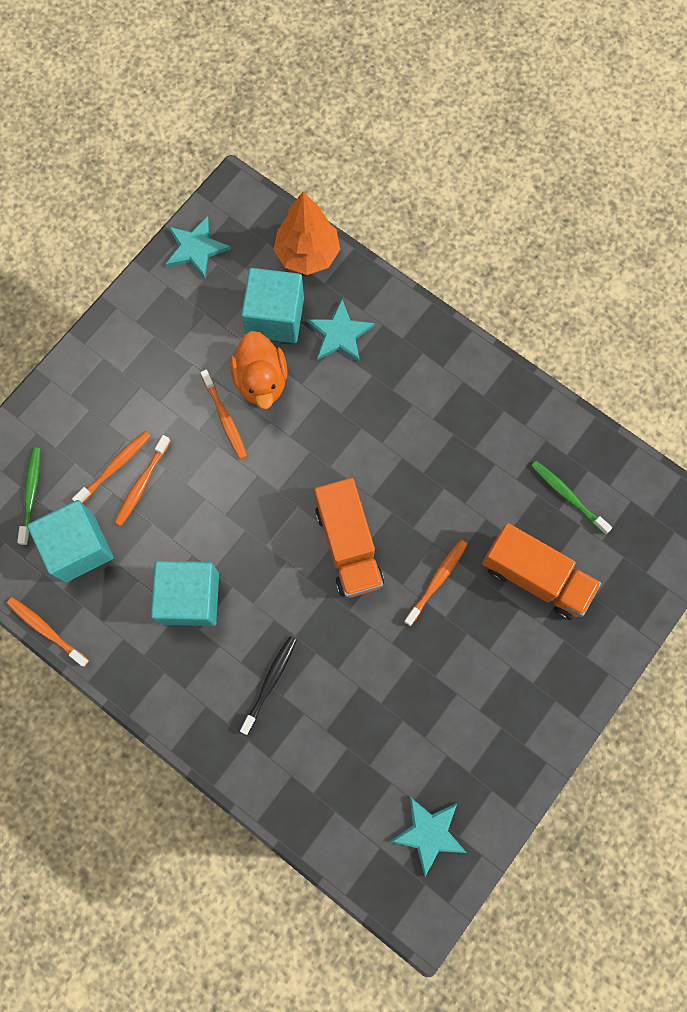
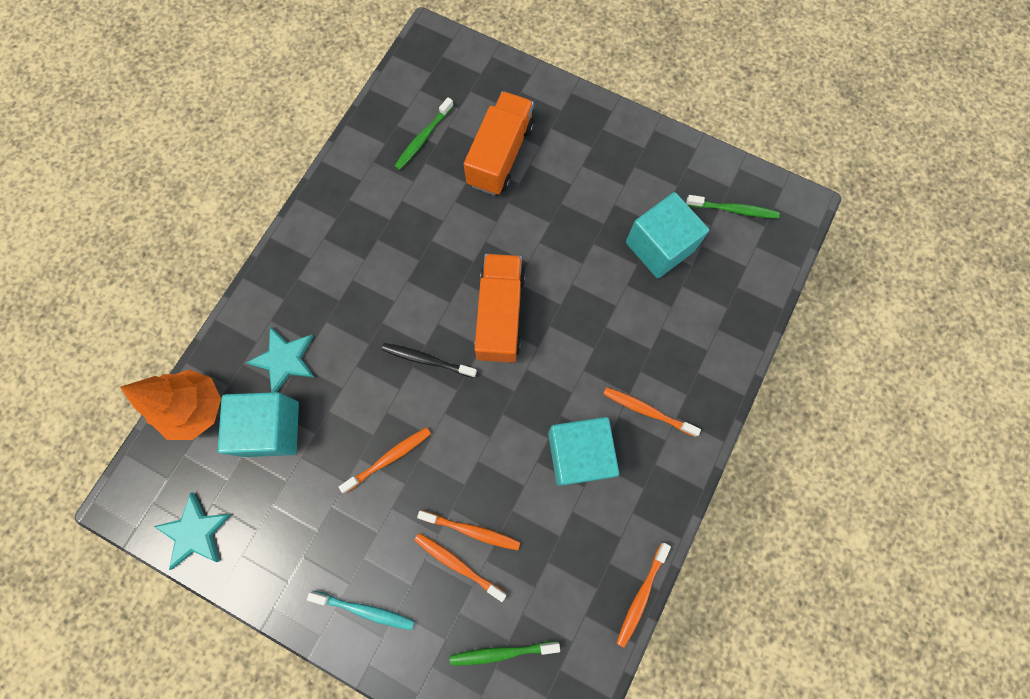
camera: 100 degrees left, 0 degrees up
turquoise cube [27,500,114,583] -> turquoise cube moved to [626,192,709,279]
orange duck [230,331,287,409] -> none
black toothbrush [240,636,297,735] -> black toothbrush moved to [382,343,477,378]
orange truck [314,478,384,598] -> orange truck turned 60 degrees counterclockwise [475,254,525,363]
turquoise star [390,797,467,876] -> green toothbrush [686,195,780,219]
orange toothbrush [404,540,467,626] -> orange toothbrush moved to [603,387,701,437]
none -> turquoise toothbrush [307,591,415,630]

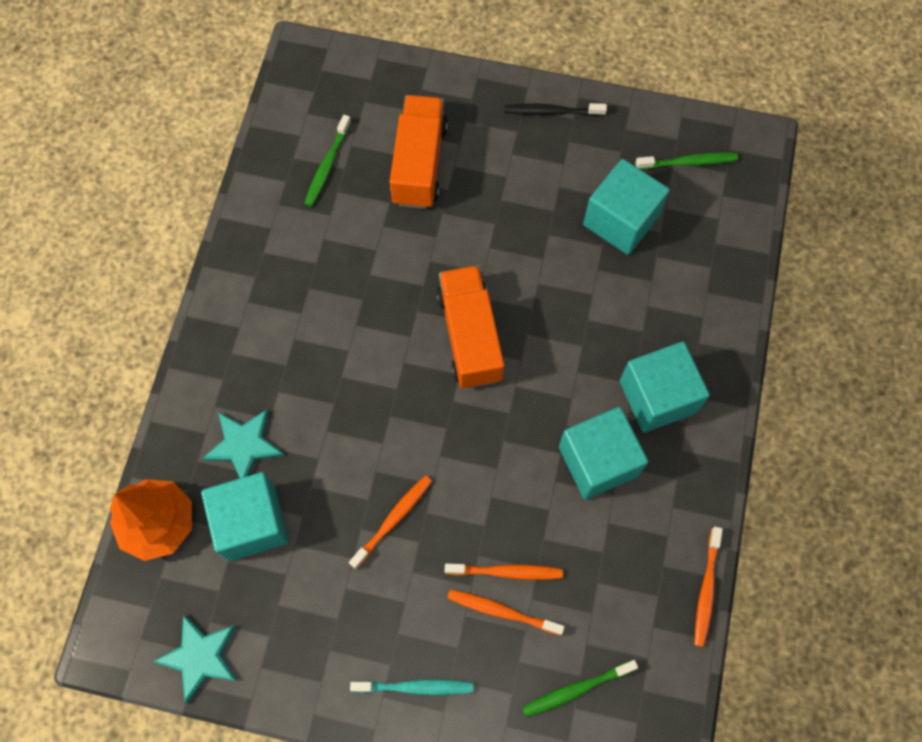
camera: 15 degrees left, 5 degrees down
black toothbrush [382,343,477,378] -> black toothbrush moved to [505,103,607,116]
orange toothbrush [603,387,701,437] -> turquoise cube [620,342,710,432]

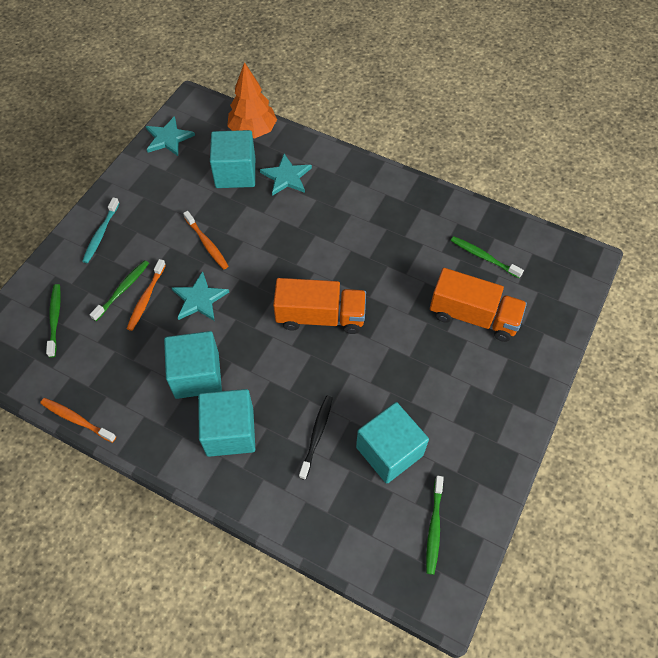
camera: 105 degrees right, 10 degrees down
orange toothbrush [447,589,565,636] -> green toothbrush [90,260,149,321]
black toothbrush [505,103,607,116] -> black toothbrush moved to [299,396,333,480]
none -> turquoise star [172,271,229,321]

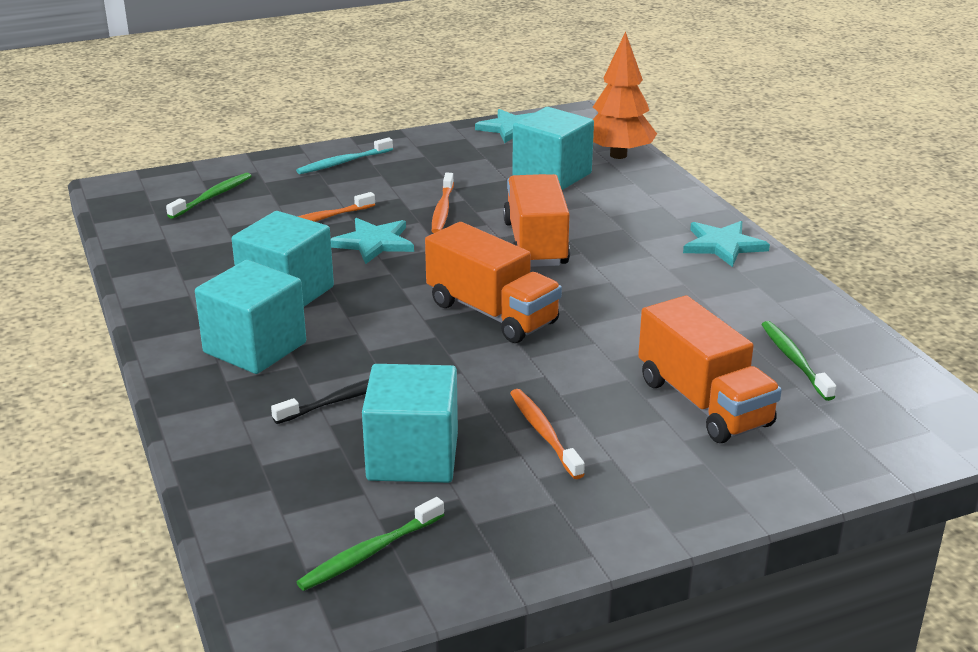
camera: 40 degrees right, 30 degrees down
orange toothbrush [40,398,116,443] -> orange toothbrush moved to [510,389,585,479]
green toothbrush [90,260,149,321] -> none
turquoise star [260,154,312,196] -> turquoise star moved to [683,221,770,267]
none -> orange truck [503,174,570,267]

